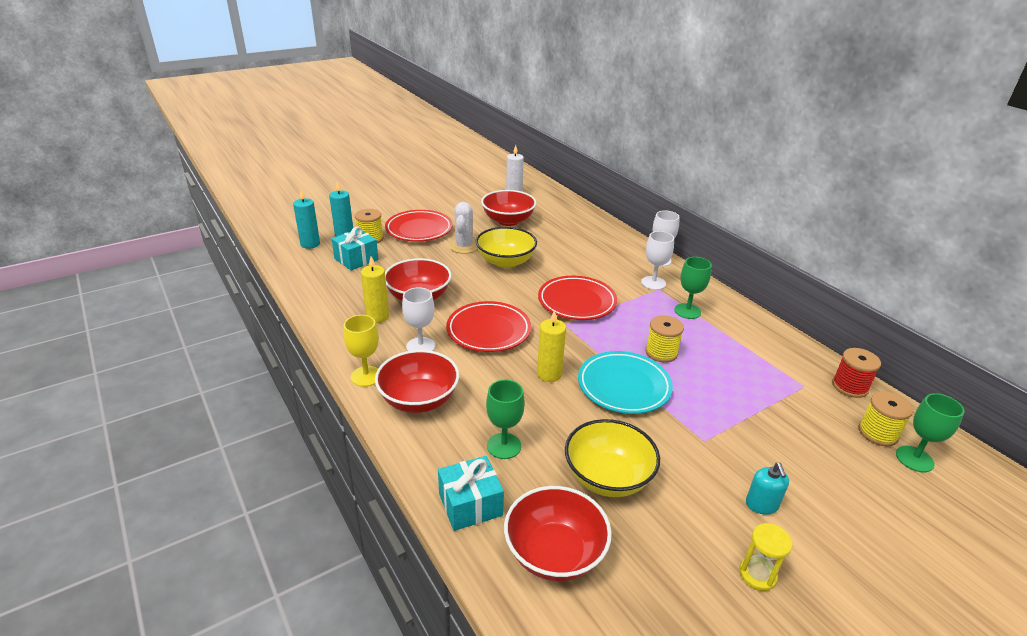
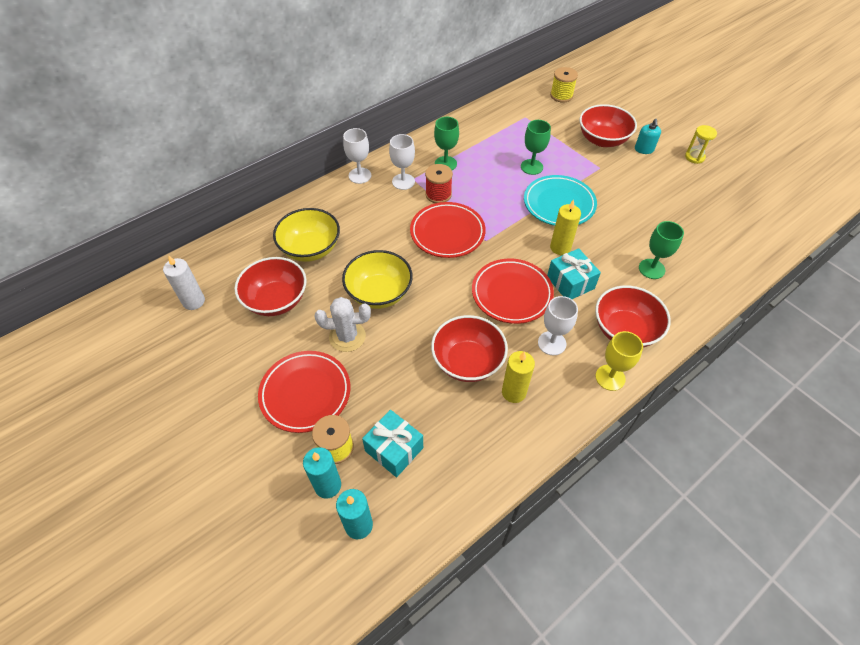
camera: 95 degrees left, 20 degrees up
turquoise gift [438,456,504,531] -> turquoise gift moved to [547,248,601,299]
red bowl [504,486,612,581] -> red bowl moved to [579,104,637,147]
yellow bowl [565,419,660,497] -> yellow bowl moved to [273,208,340,262]
yellow spool [645,316,684,363] -> none
turquoise soap dispenser [746,463,789,515] -> turquoise soap dispenser turned 105 degrees clockwise [635,119,661,154]
red spool [832,348,881,398] -> red spool moved to [425,164,453,203]
green goblet [896,393,965,472] -> green goblet moved to [521,120,551,175]

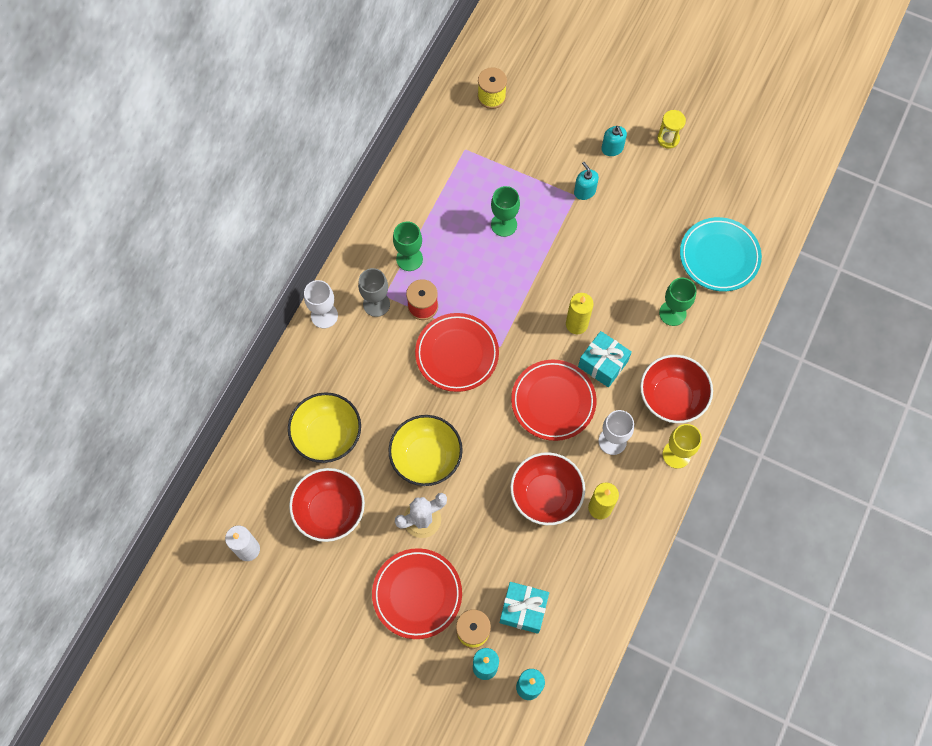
camera: 25 degrees left, 15 degrees up
white goblet [389,134,415,190] -> grey goblet [358,268,390,317]
turquoise plate [524,175,597,226] -> turquoise plate moved to [680,217,762,291]
red bowl [579,104,637,147] -> none
none -> turquoise soap dispenser [574,162,599,200]

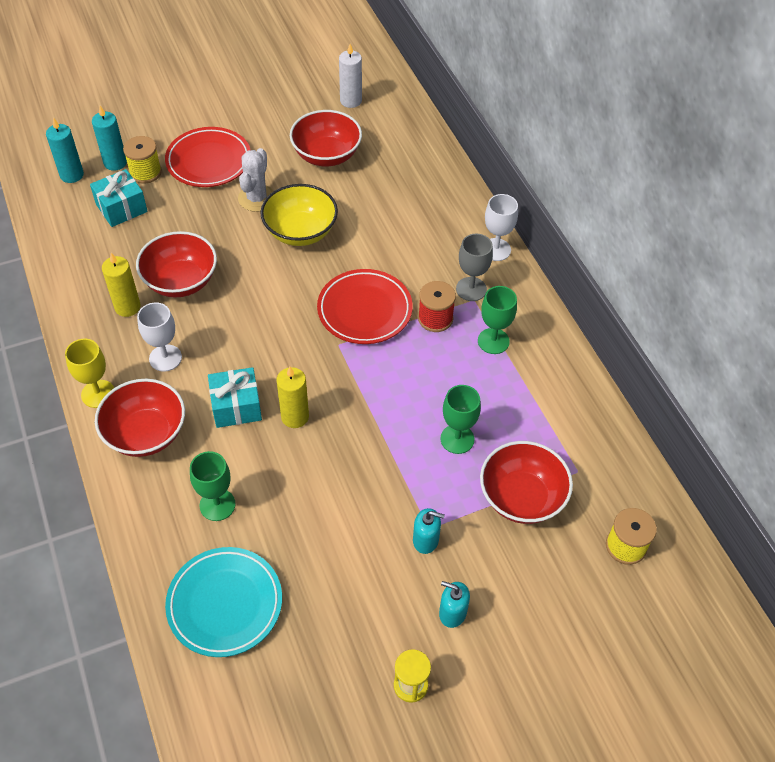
camera: 130 degrees right, 15 degrees down
yellow bowl [288,392,361,463] -> none
red plate [511,360,597,441] -> none
none -> red bowl [480,441,573,524]

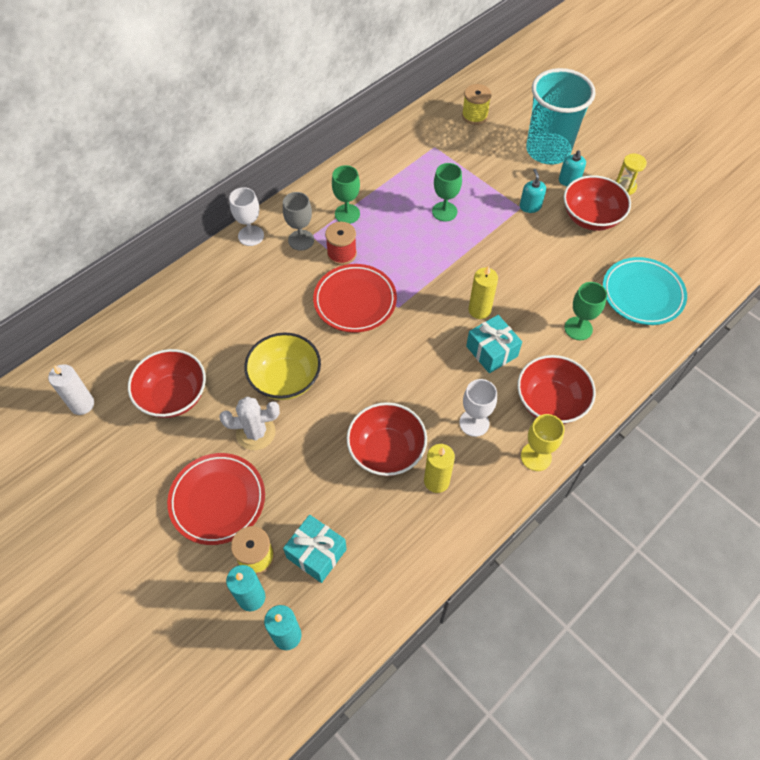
camera: 110 degrees left, 5 degrees up
red bowl [480,441,573,524] -> red bowl moved to [564,175,631,231]
none -> turquoise cup [526,68,596,165]

